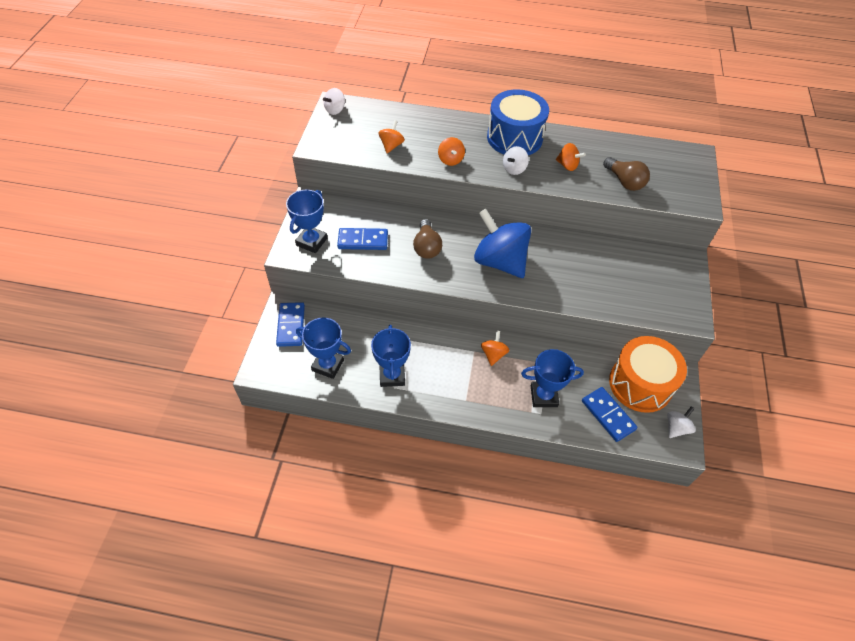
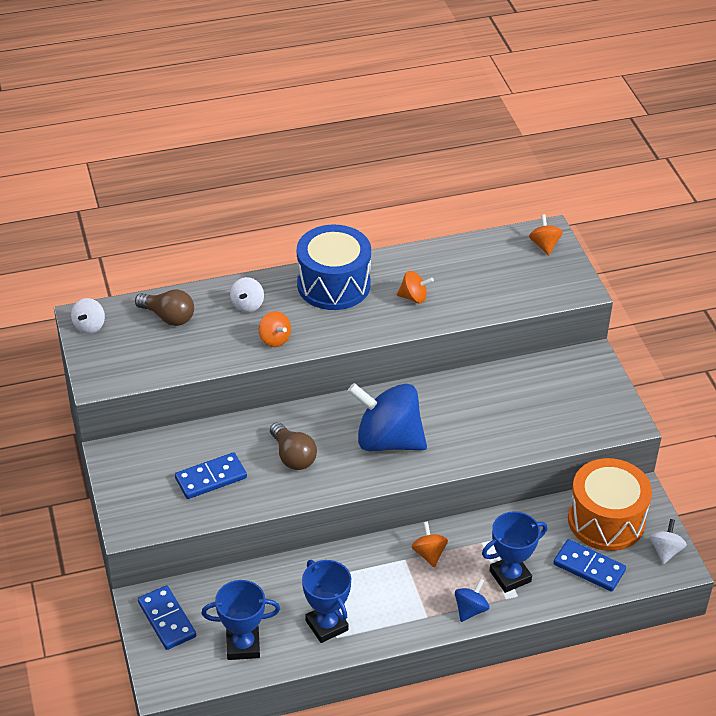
camera: 25 degrees left, 10 degrees down
blue trophy [286,189,327,253] -> none
orange spinning top [379,120,405,153] -> orange spinning top moved to [529,214,563,255]
white spinning top [503,146,529,175] -> white spinning top moved to [230,277,264,312]
brown light bulb [603,157,650,191] -> brown light bulb moved to [135,289,194,326]
none -> blue spinning top [455,578,489,622]

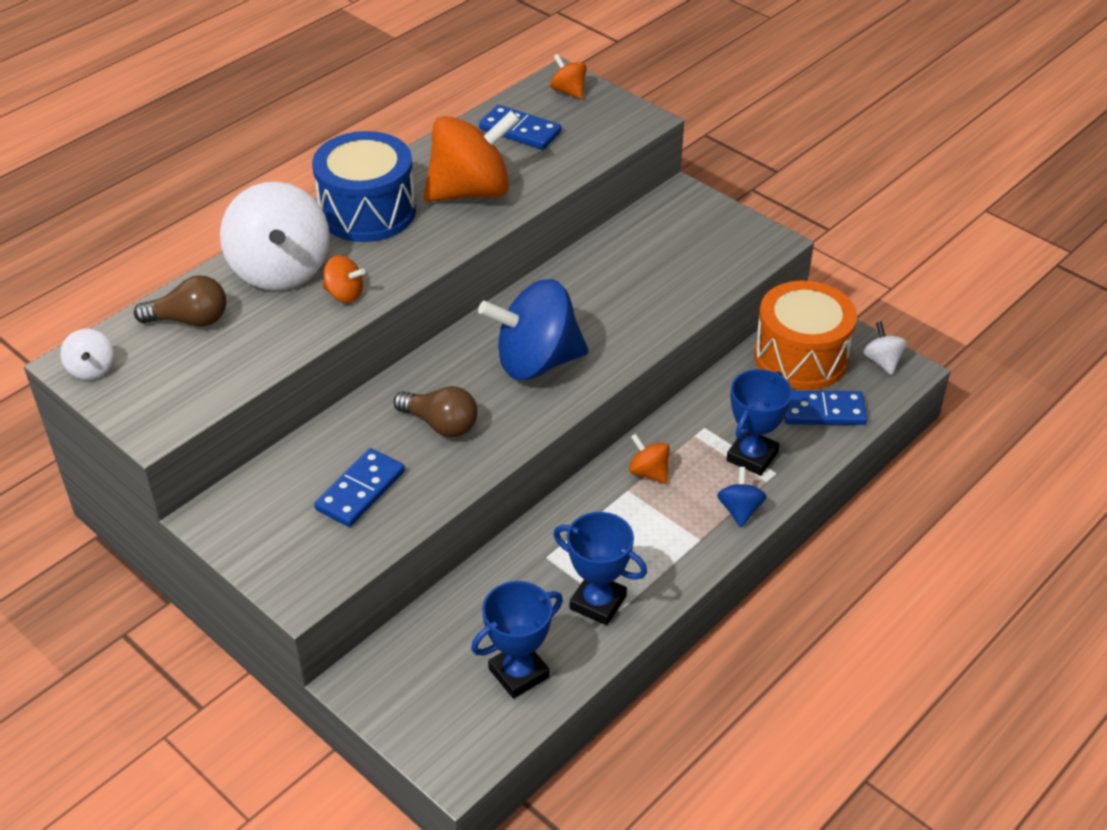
camera: 30 degrees left, 0 degrees up
blue domino [138,585,196,650] -> blue domino moved to [479,105,562,150]
white spinning top [230,277,264,312] -> white spinning top [220,182,330,290], size x2.23
orange spinning top [397,271,434,303] -> orange spinning top [424,110,520,202], size x2.23

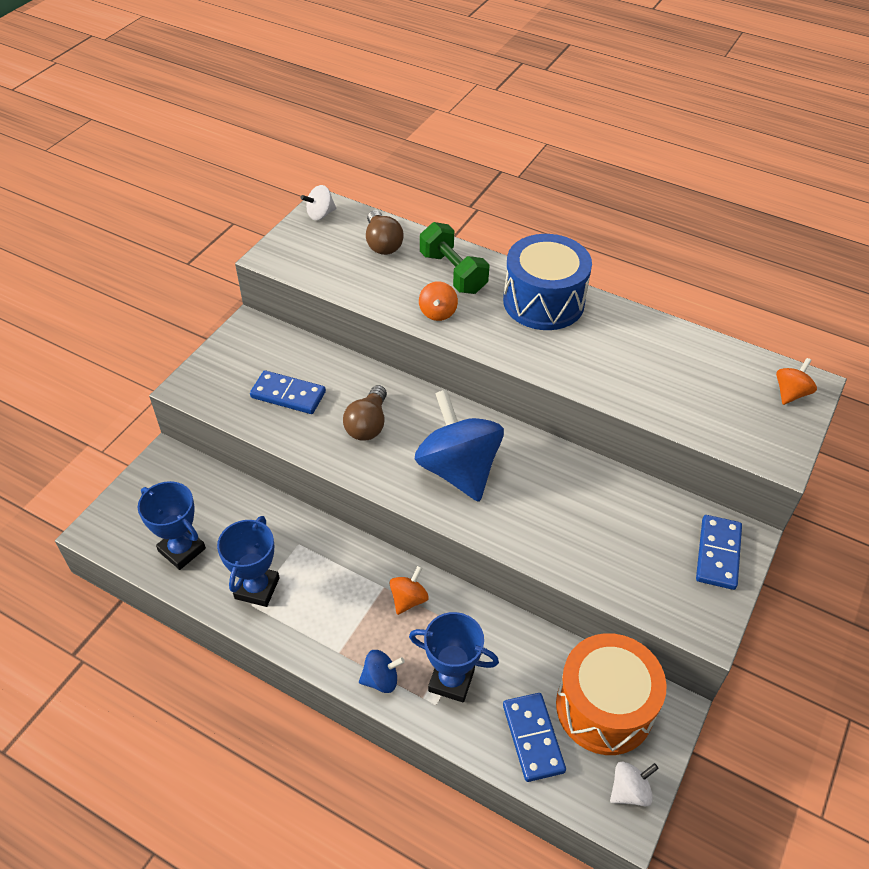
camera: 75 degrees right, 5 degrees up
white spinning top [220,182,330,290] -> green dumbbell [420,222,490,294]
orange spinning top [424,110,520,202] -> none
blue domino [479,105,562,150] -> blue domino moved to [696,515,742,590]

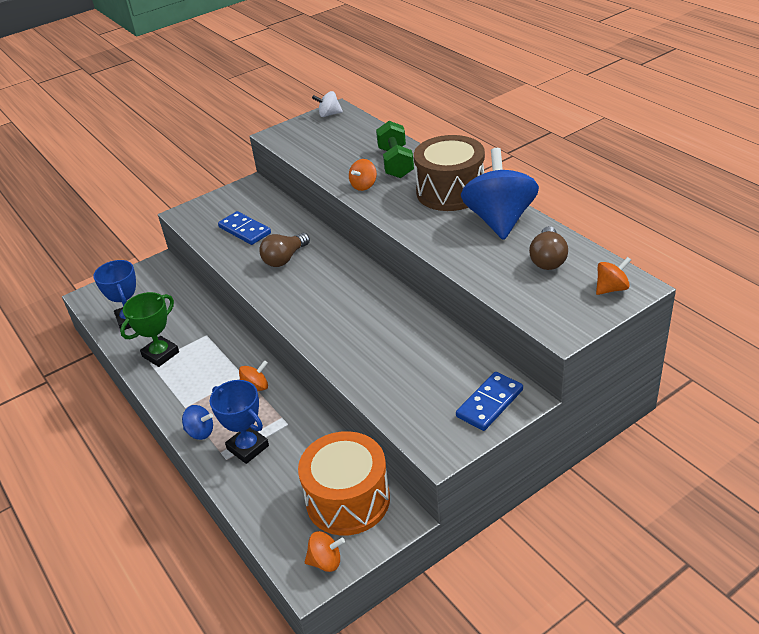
camera: 30 degrees right, 10 degrees down
blue trophy [217,516,280,607] -> green trophy [120,292,179,367]
brown light bulb [366,210,404,255] -> brown light bulb moved to [529,226,568,270]
blue spinning top [415,389,504,502] -> blue spinning top moved to [461,148,539,240]
blue drum [503,234,592,330] -> brown drum [414,135,485,211]
blue domino [503,693,566,782] -> none
white spinning top [610,761,659,806] -> orange spinning top [305,531,345,572]

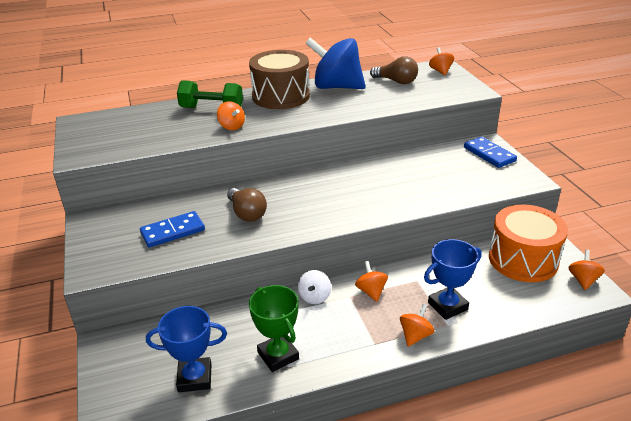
camera: 75 degrees left, 5 degrees down
blue spinning top [182,405,213,440] -> orange spinning top [400,304,434,347]
white spinning top [312,91,343,117] -> white spinning top moved to [298,270,331,304]

